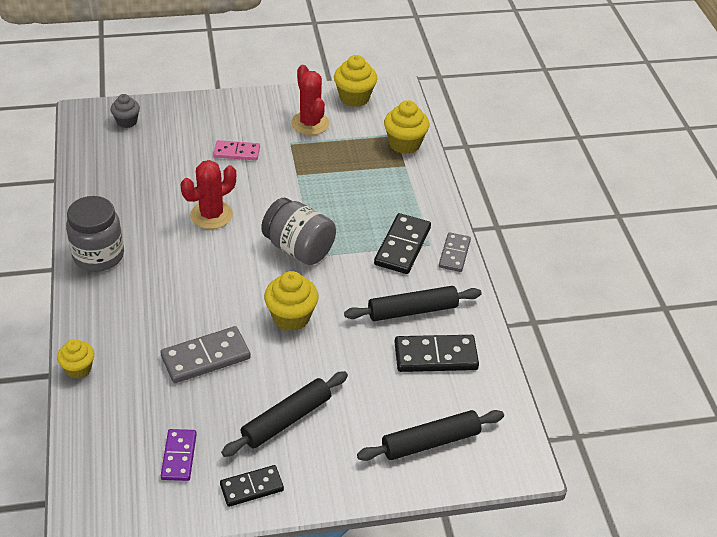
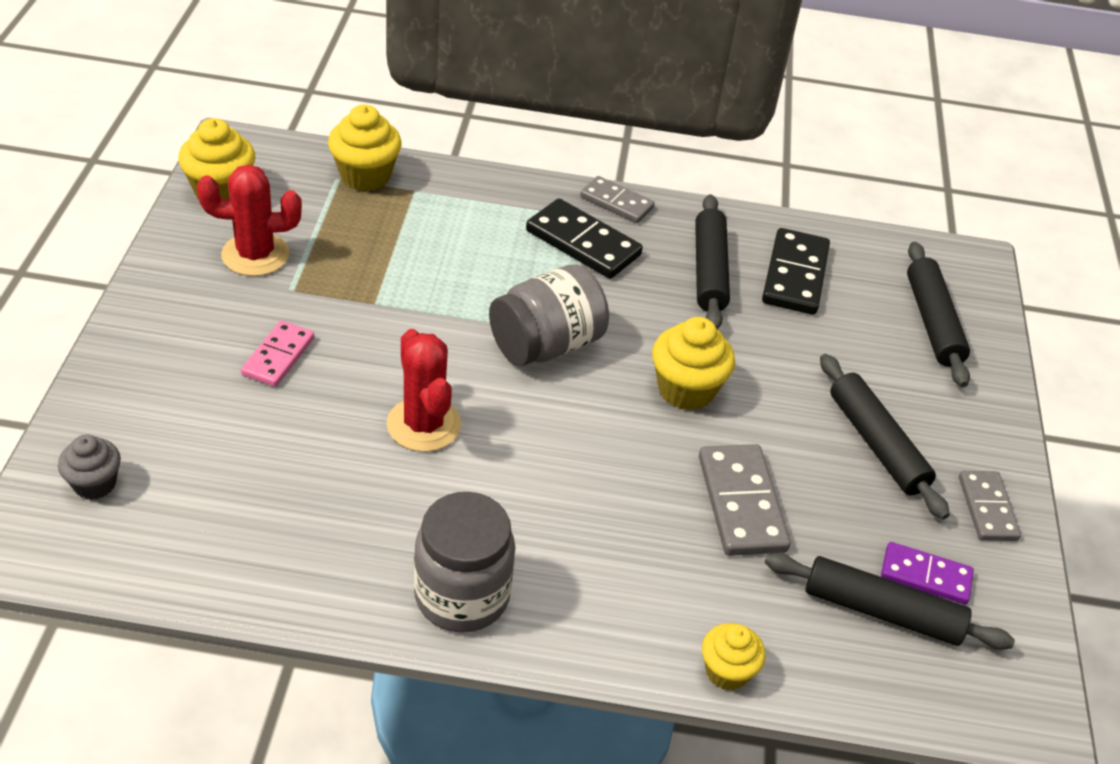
camera: 75 degrees left, 0 degrees up
black domino [220,465,284,507] -> grey domino [959,471,1021,541]
none -> black rolling pin [764,553,1015,650]

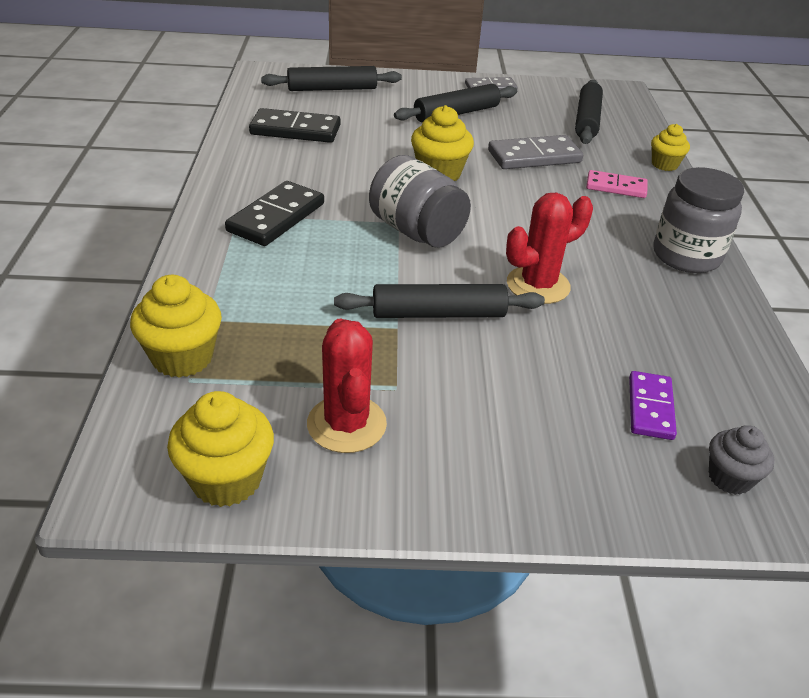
camera: 95 degrees left, 5 degrees down
pink domino [241,320,314,387] -> pink domino moved to [586,170,648,198]
grey domino [580,176,655,223] -> none
black rolling pin [695,194,730,329] -> black rolling pin moved to [334,284,545,318]
purple domino [881,542,974,605] -> purple domino moved to [629,371,677,440]

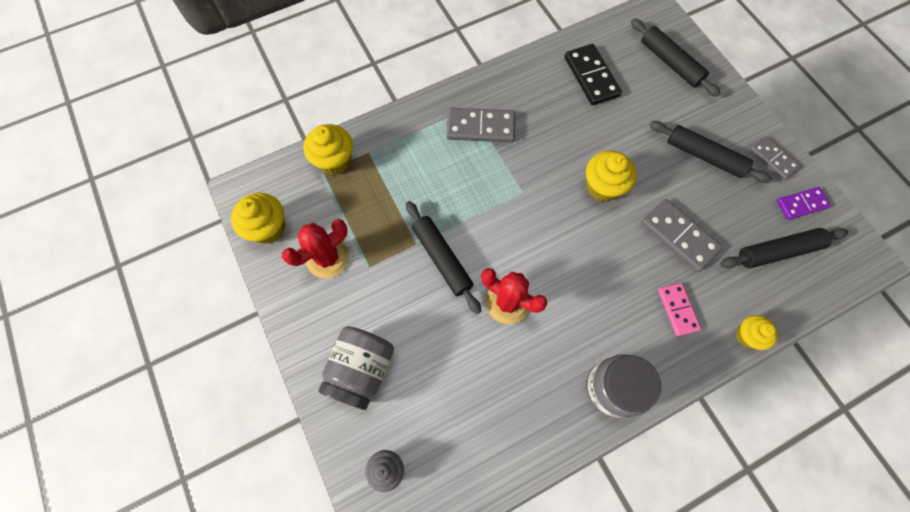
camera: 65 degrees right, 30 degrees up
black domino [225,181,324,246] -> grey domino [446,108,515,142]
grey jar [369,155,471,248] -> grey jar moved to [318,326,394,410]
purple domino [629,371,677,440] -> purple domino moved to [777,187,831,220]

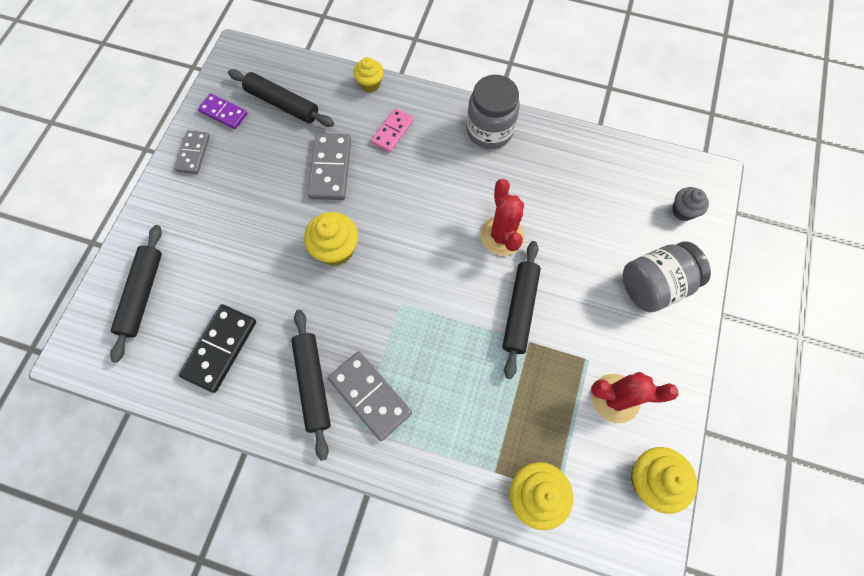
camera: 135 degrees left, 0 degrees up
black rolling pin [649,121,772,183] -> black rolling pin moved to [291,310,331,461]

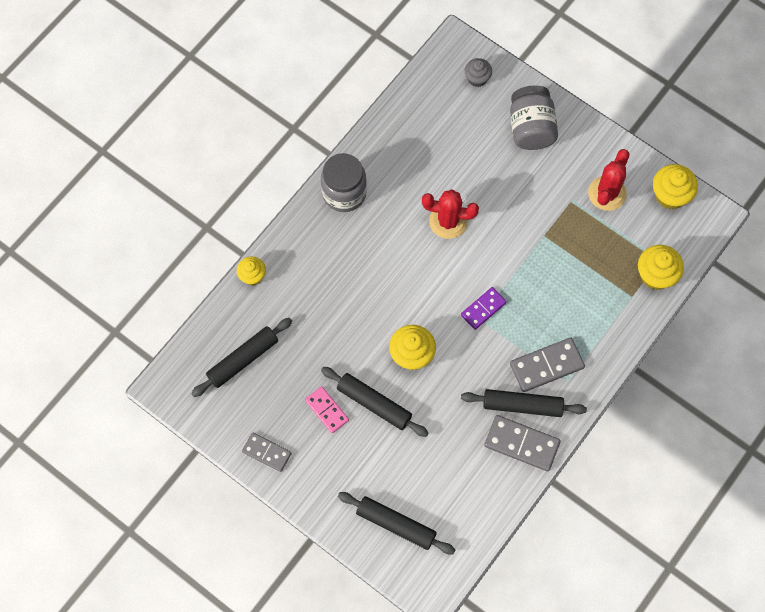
camera: 70 degrees left, 0 degrees up
black domino [178,304,256,393] -> none
purple domino [198,93,248,129] -> purple domino moved to [461,287,507,330]
grey domino [308,133,351,200] -> grey domino moved to [484,415,561,471]
pink domino [371,108,414,152] -> pink domino moved to [305,387,349,433]
black rolling pin [502,241,541,379] -> black rolling pin moved to [321,367,428,437]

